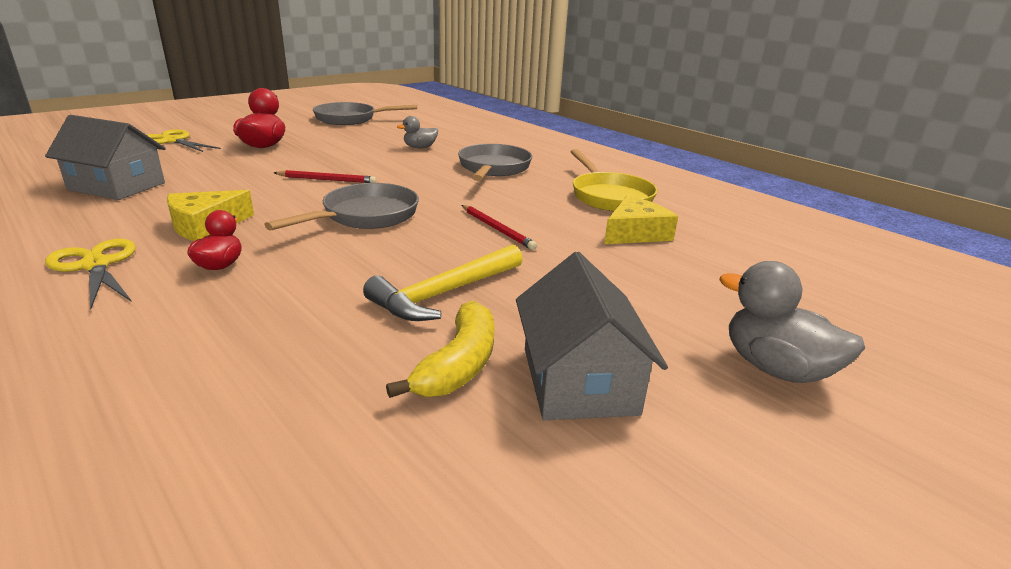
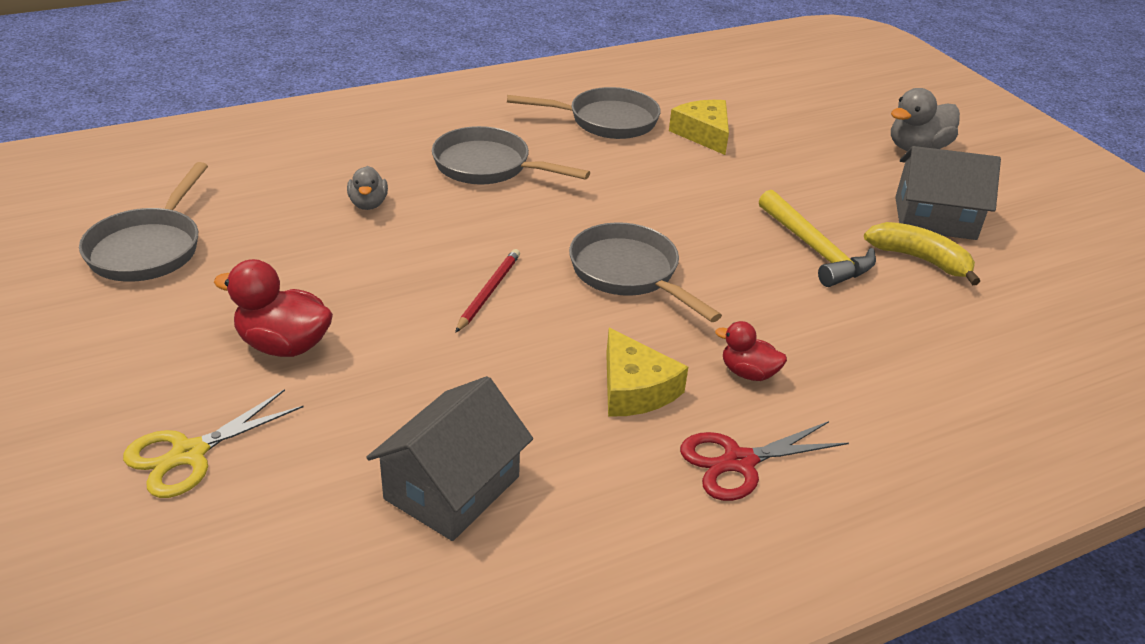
camera: 75 degrees left, 10 degrees up
yellow scissors [45,239,136,309] -> red scissors [680,421,849,501]
red pencil [462,205,537,250] -> none
yellow pan [571,149,658,211] -> grey pan [507,87,661,139]

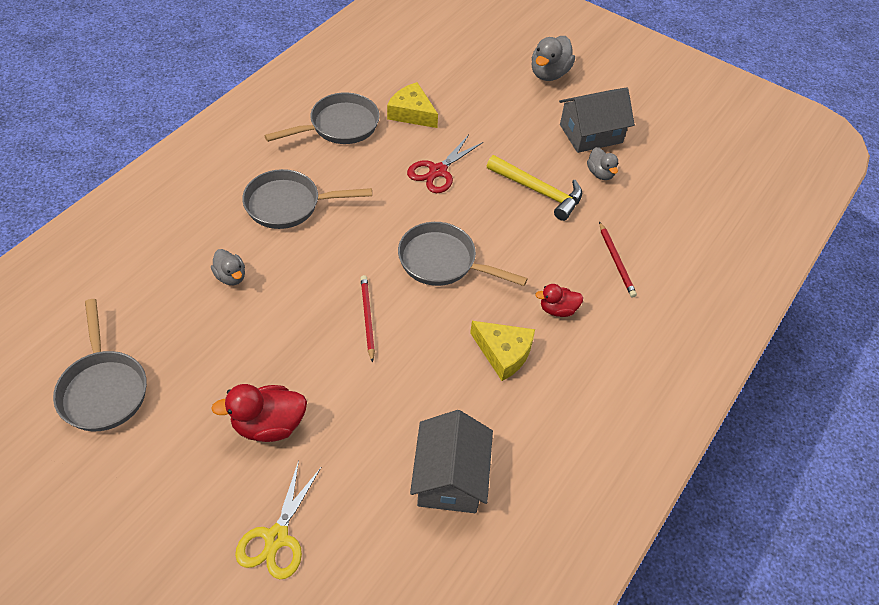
camera: 30 degrees left, 15 degrees up
red scissors [680,421,849,501] -> red scissors moved to [407,135,483,193]
yellow banana [864,222,980,285] -> grey duck [587,147,619,180]
none -> red pencil [599,221,637,298]

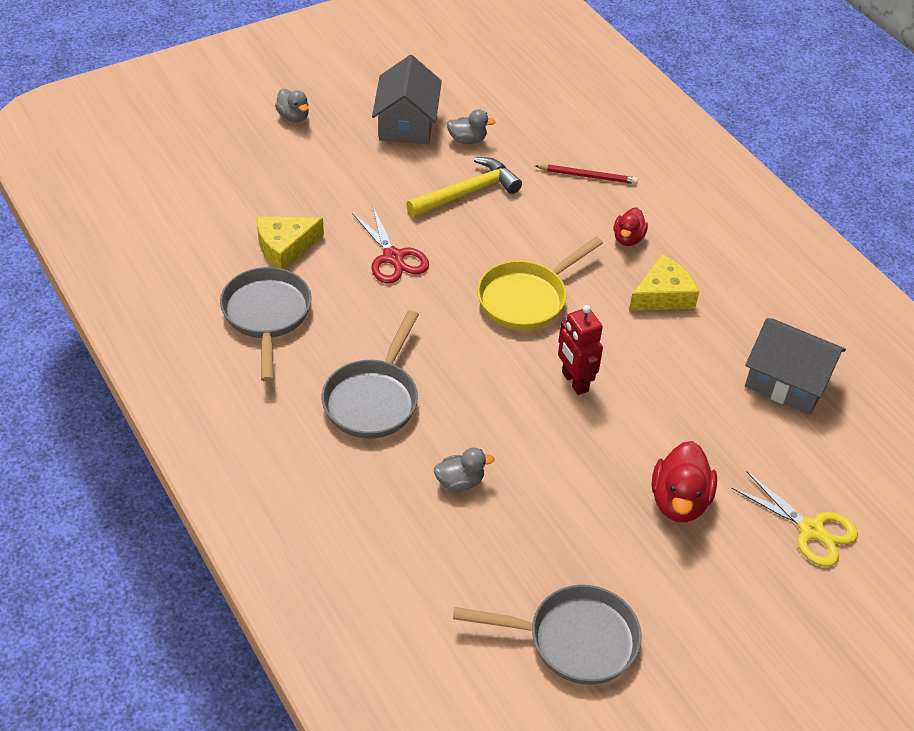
camera: 65 degrees left, 5 degrees down
red pencil [360,275,375,363] -> red robot [558,305,603,395]
grey pan [398,222,528,286] -> yellow pan [477,237,603,330]
grey duck [532,36,575,81] -> grey duck [275,89,309,122], size x0.61

